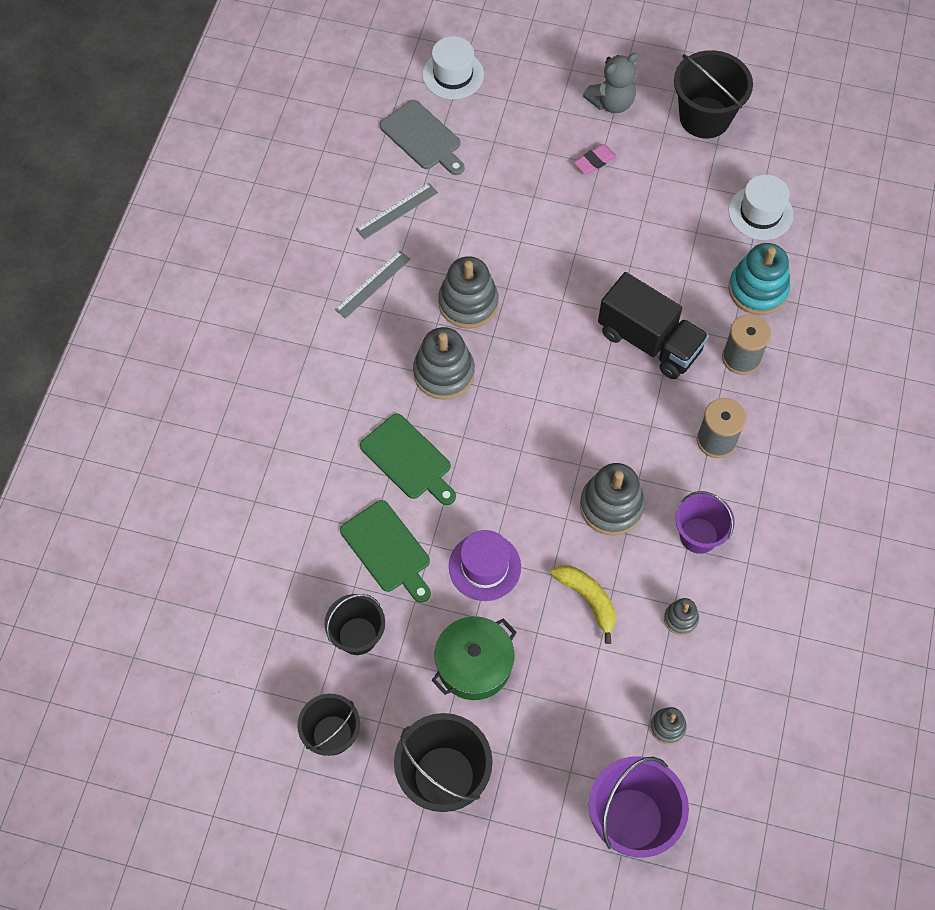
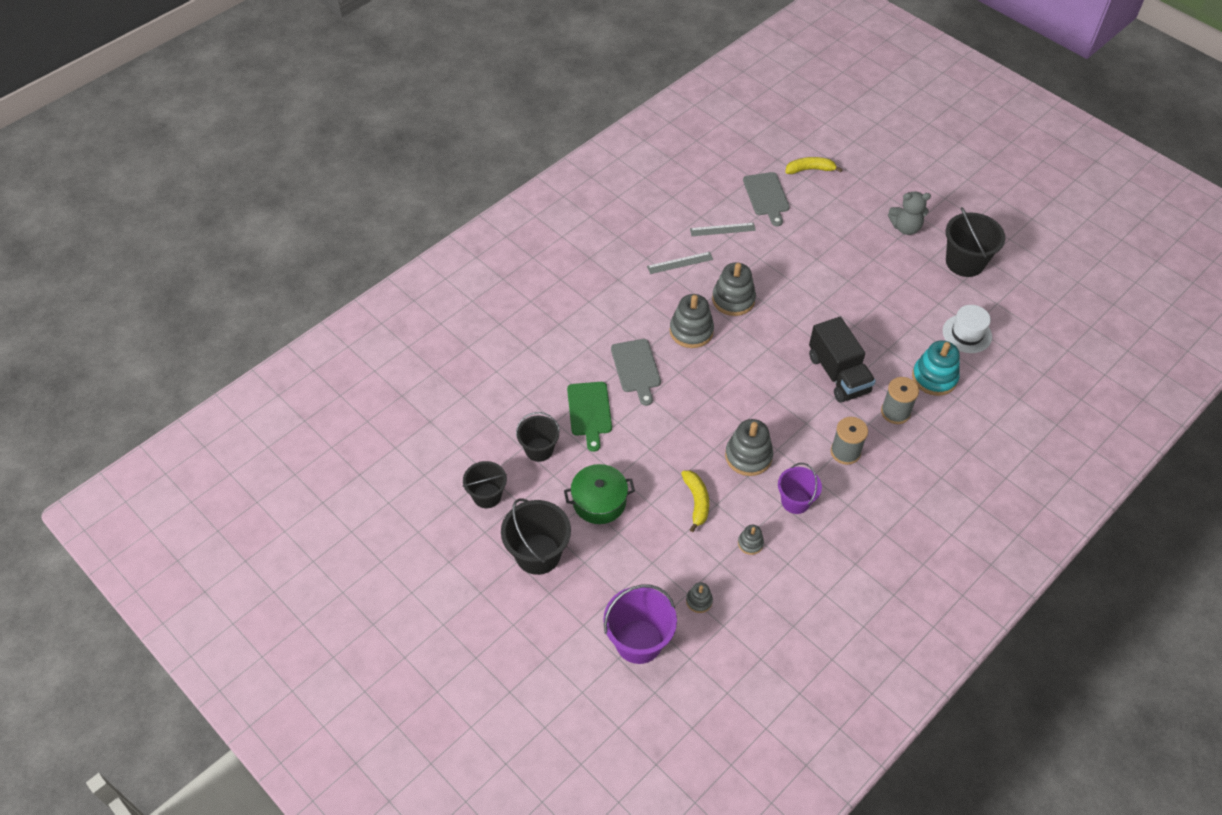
camera: 30 degrees right, 10 degrees down
green cutting board [360,414,456,505] -> grey cutting board [611,339,661,406]
white hat [422,36,484,99] -> yellow banana [785,157,843,174]
purple hat [449,530,521,601] -> none
pink eraser [573,144,617,175] -> none

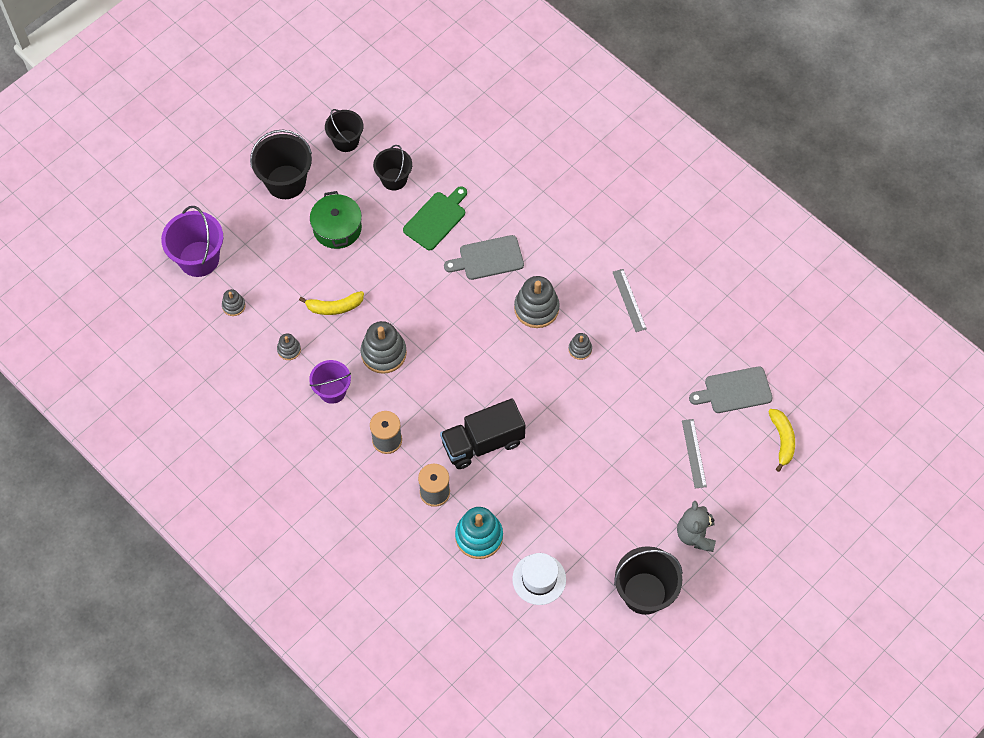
camera: 90 degrees right, 10 degrees up
green cutting board [567,382,612,452] -> green cutting board turned 135 degrees clockwise [403,186,467,250]
grey ruler [690,223,756,236] -> grey ruler moved to [682,419,707,488]
grey stacking toy [712,262,756,316] -> grey stacking toy [568,333,592,360], size x0.52

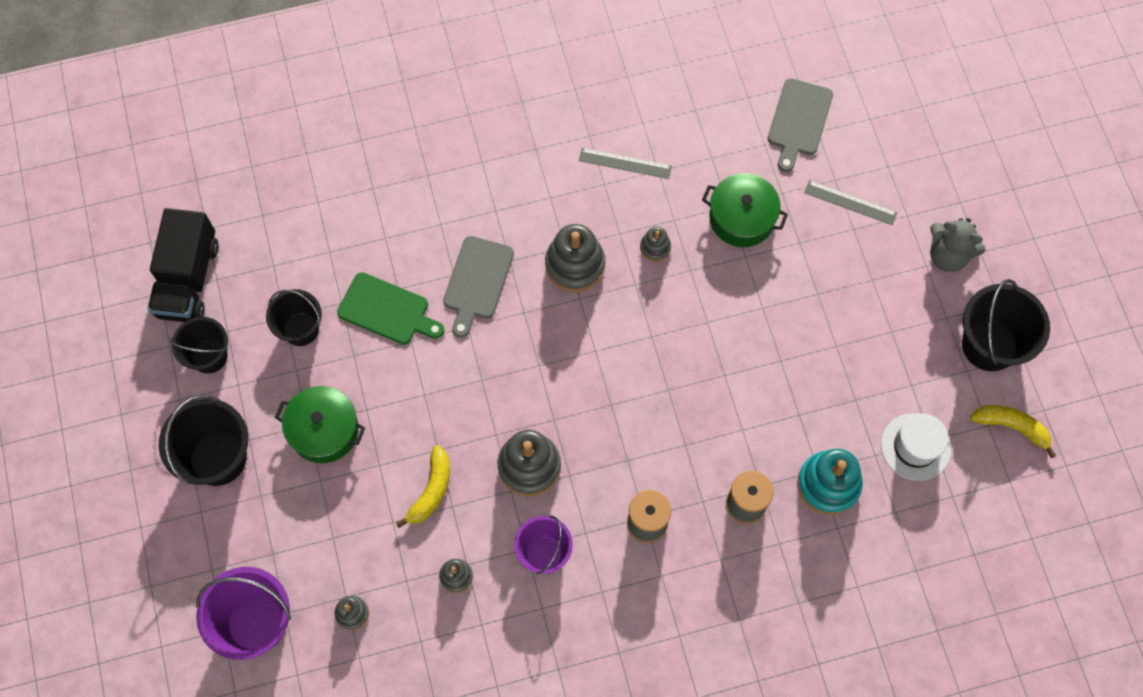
camera: 60 degrees left, 5 degrees up
green cutting board [403,186,467,250] -> green cutting board turned 135 degrees clockwise [337,272,445,345]
black truck [440,398,526,469] -> black truck moved to [148,208,219,322]
yellow banana [768,409,795,472] -> yellow banana moved to [970,405,1056,458]
none -> green pot [702,173,788,247]

